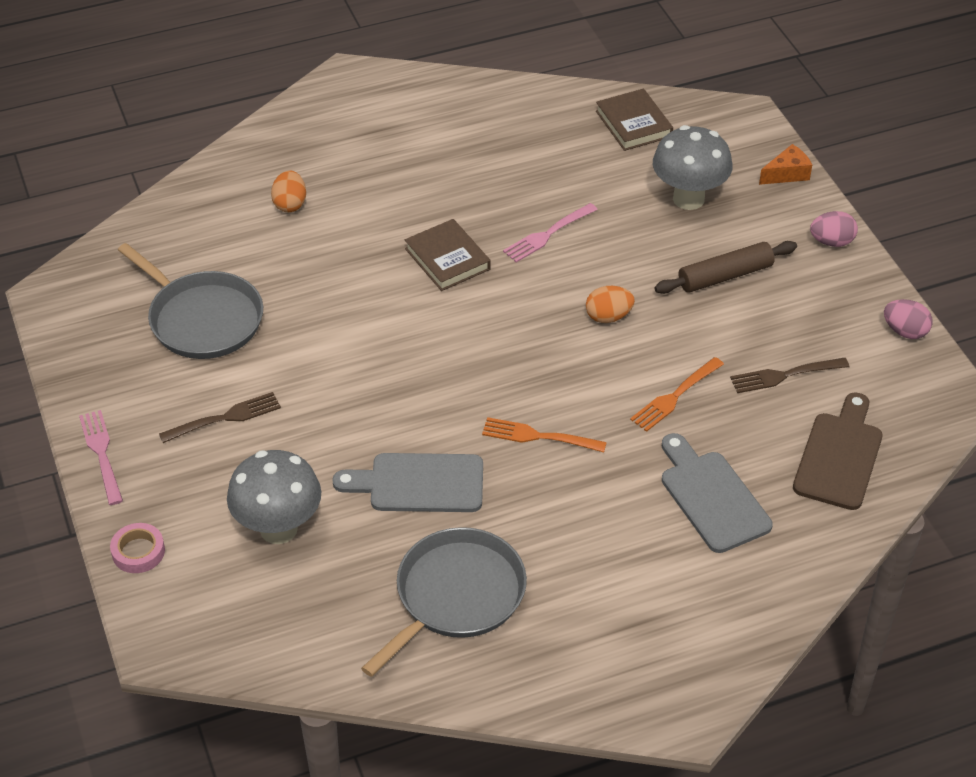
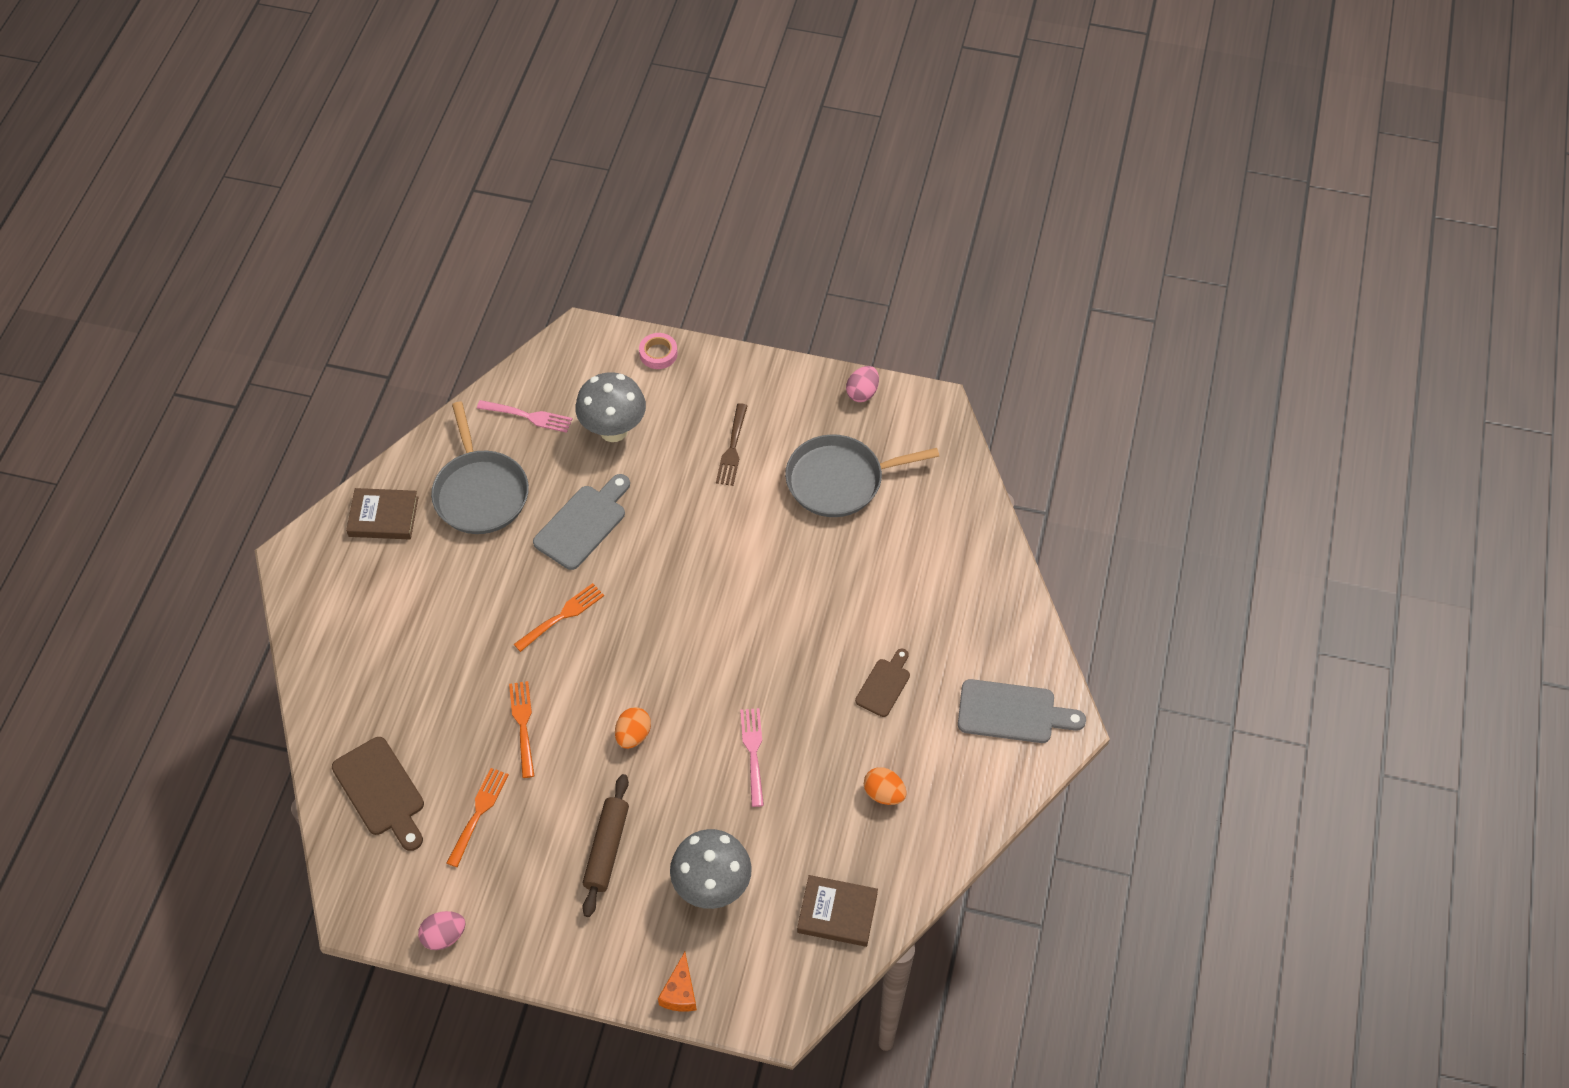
camera: 125 degrees right, 10 degrees up
pink fork [79,410,123,505] -> pink fork moved to [477,400,572,433]
orange egg [271,170,306,212] -> orange egg moved to [864,767,906,805]
brown book [405,219,491,291] -> brown book moved to [346,488,418,539]
grey cutting board [662,433,773,553] -> grey cutting board moved to [958,679,1086,743]
brown fork [730,358,849,393] -> orange fork [447,768,509,867]
pink egg [810,211,858,247] -> pink egg moved to [846,366,879,402]
none -> brown cutting board [855,649,910,717]

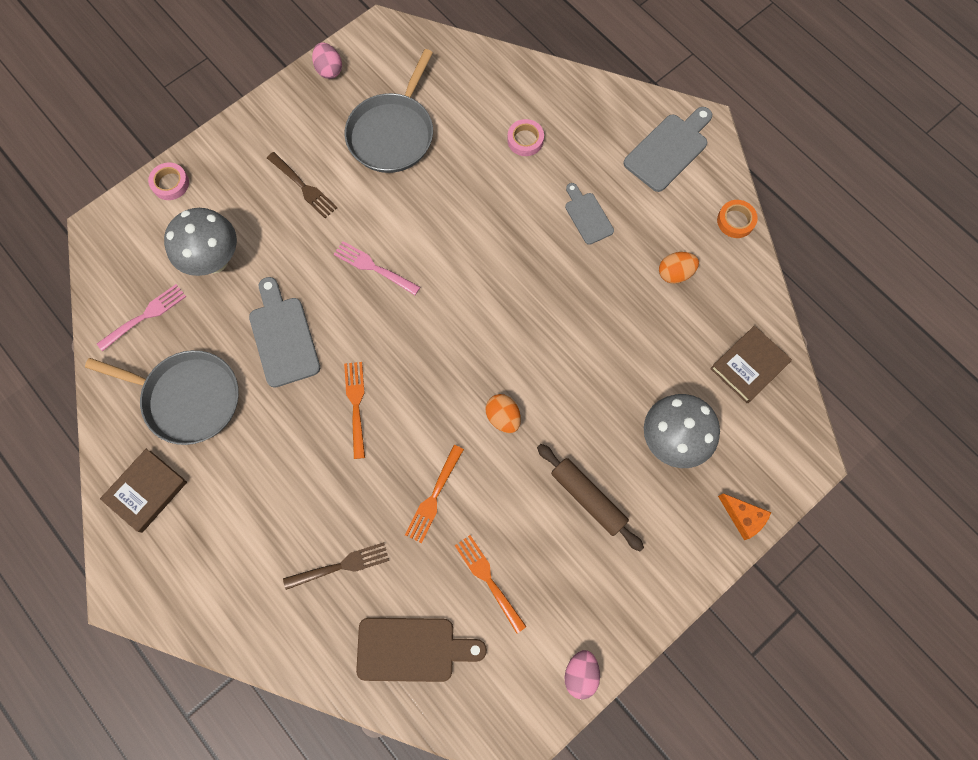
camera: 55 degrees left, 15 degrees up
orange fork [509,681,534,778] -> orange fork turned 90 degrees counterclockwise [405,445,464,544]
pink fork [740,708,764,807] -> pink fork moved to [333,241,420,295]
brown cutting board [855,649,910,717] -> grey cutting board [565,183,614,245]
none -> brown fork [283,542,389,590]
none -> pink tape [507,119,544,156]
none -> orange tape [717,200,758,238]

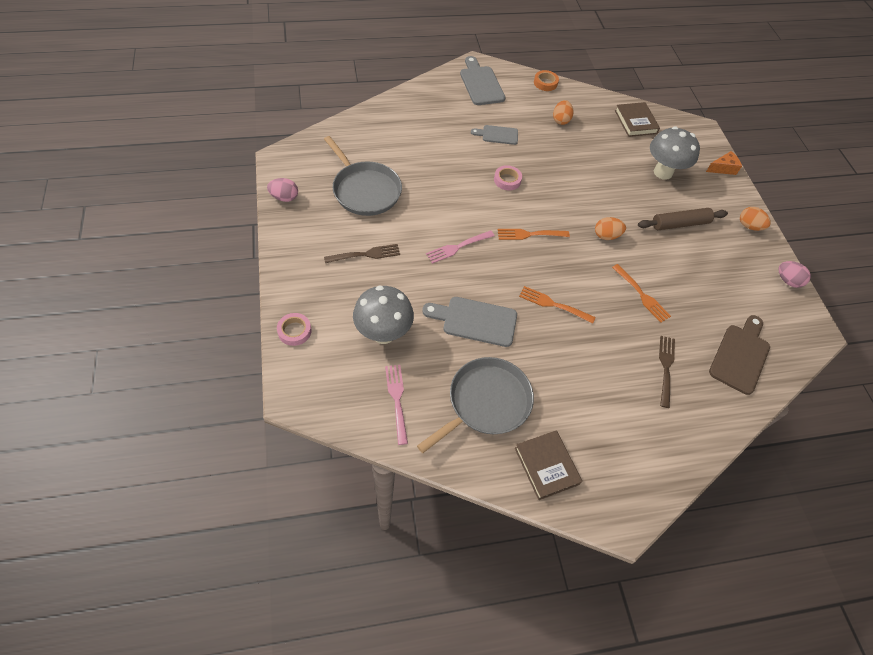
camera: 65 degrees left, 15 degrees down
orange fork [455,535,527,633] -> orange fork moved to [497,229,570,240]
pink tape [507,119,544,156] -> pink tape moved to [494,165,522,190]
none -> orange egg [740,207,771,231]

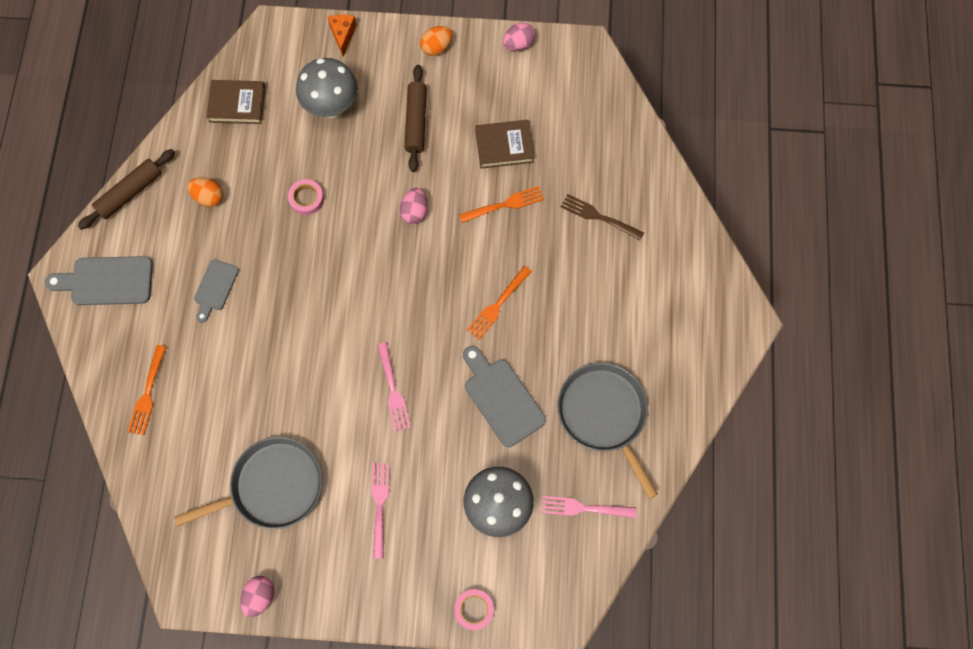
camera: 70 degrees left, 15 degrees up
brown fork [324,244,400,263] -> pink fork [371,463,390,559]
grey cutting board [422,297,517,347] -> grey cutting board turned 120 degrees clockwise [463,346,546,447]
pink tape [494,165,522,190] -> pink tape moved to [288,179,324,215]
orange fork [497,229,570,240] -> orange fork moved to [128,345,166,435]
brown book [515,430,582,500] -> brown book moved to [475,120,534,169]
orange tape [534,70,559,91] -> brown rolling pin [78,149,175,230]
orange egg [595,217,626,240] -> pink egg [400,188,428,224]
brown cutting board [709,315,770,395] -> none

